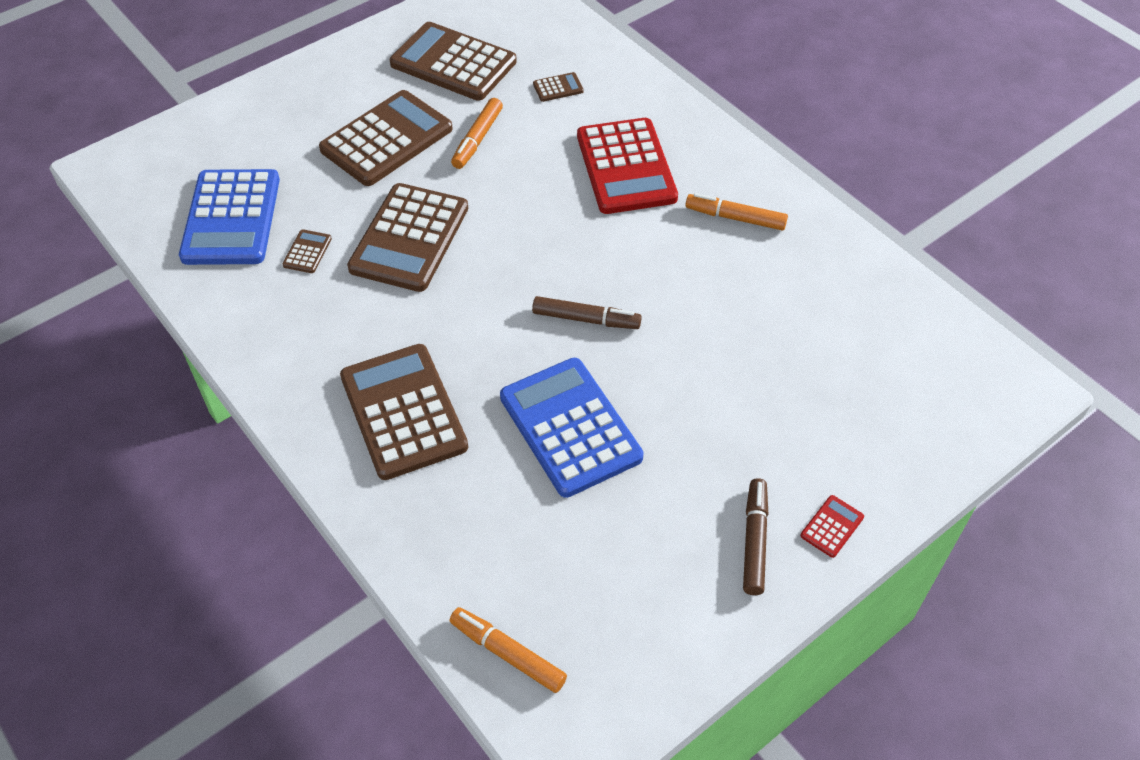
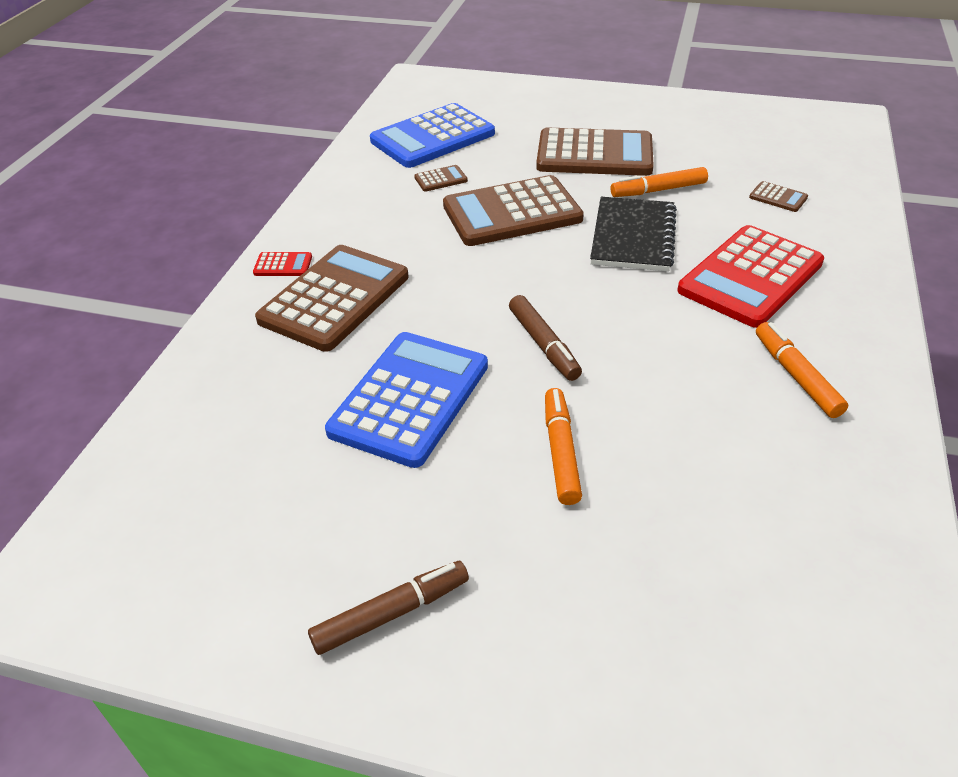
camera: 55 degrees right, 10 degrees down
brown calculator [390,22,517,101] -> none
orange marker [450,607,567,693] -> orange marker moved to [545,388,582,505]
red calculator [800,495,864,558] -> red calculator moved to [253,252,312,276]
none -> black notebook [590,197,677,272]

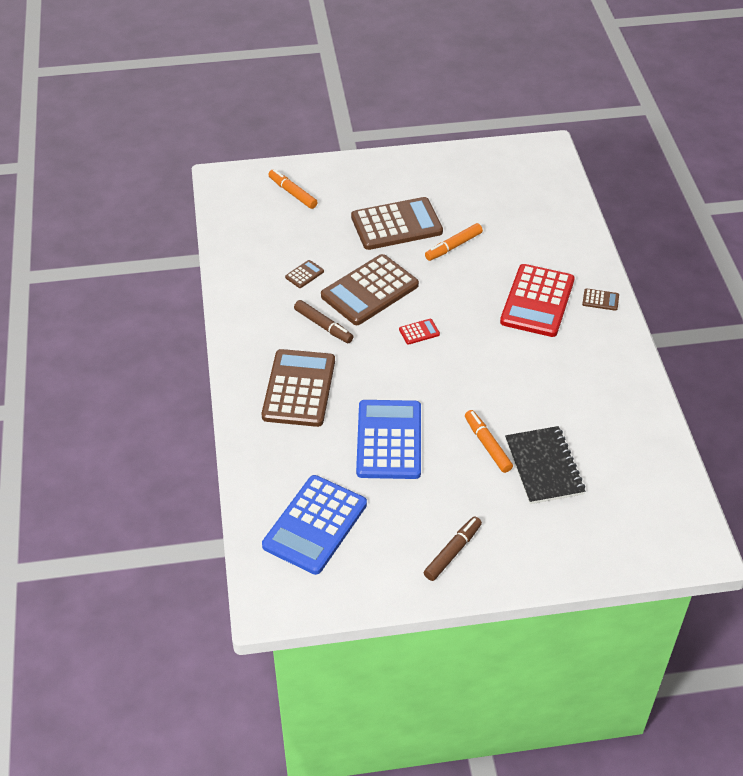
camera: 25 degrees left, 5 degrees up
red calculator [253,252,312,276] -> red calculator moved to [399,319,440,345]
blue calculator [370,103,495,168] -> blue calculator moved to [262,475,367,575]
brown marker [509,295,582,381] -> brown marker moved to [294,300,353,343]
black notebook [590,197,677,272] -> black notebook moved to [505,426,585,504]
brown calculator [749,181,808,212] -> brown calculator moved to [582,288,619,311]
orange marker [756,322,848,418] -> orange marker moved to [268,169,318,209]

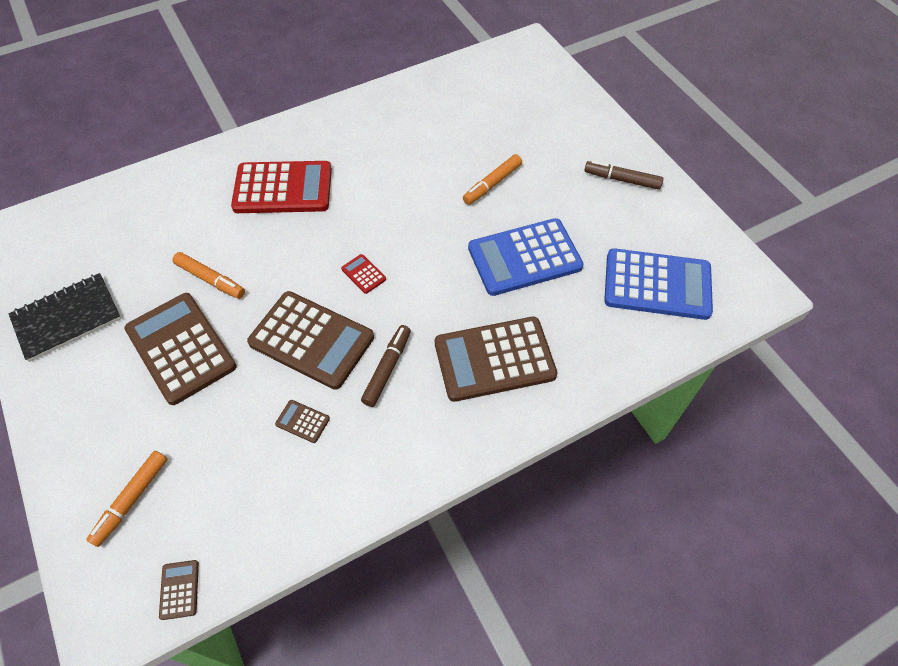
camera: 110 degrees left, 10 degrees up
black notebook [505,426,585,504] -> black notebook moved to [8,273,121,362]
brown calculator [582,288,619,311] -> brown calculator moved to [159,560,199,620]

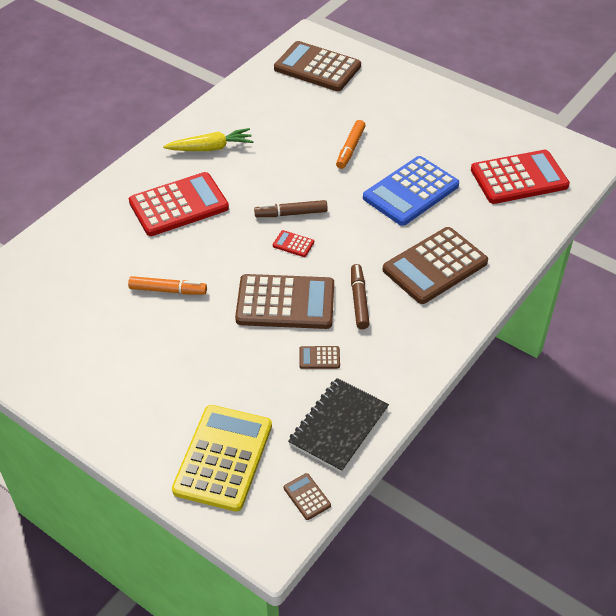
camera: 25 degrees left, 10 degrees down
black notebook [8,273,121,362] -> black notebook moved to [288,378,389,473]
orange marker [86,451,167,547] -> yellow calculator [172,405,272,512]
brown calculator [124,293,237,405] -> brown calculator moved to [274,41,361,91]
brown marker [584,161,664,190] -> brown marker moved to [254,200,328,217]
blue calculator [604,248,713,320] -> red calculator [471,150,570,204]
none -> yellow carrot [163,128,254,151]

